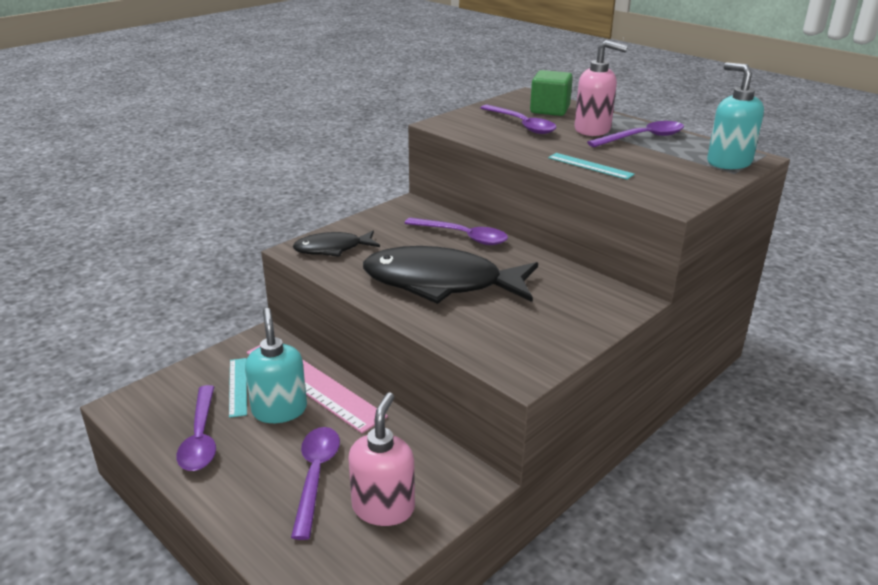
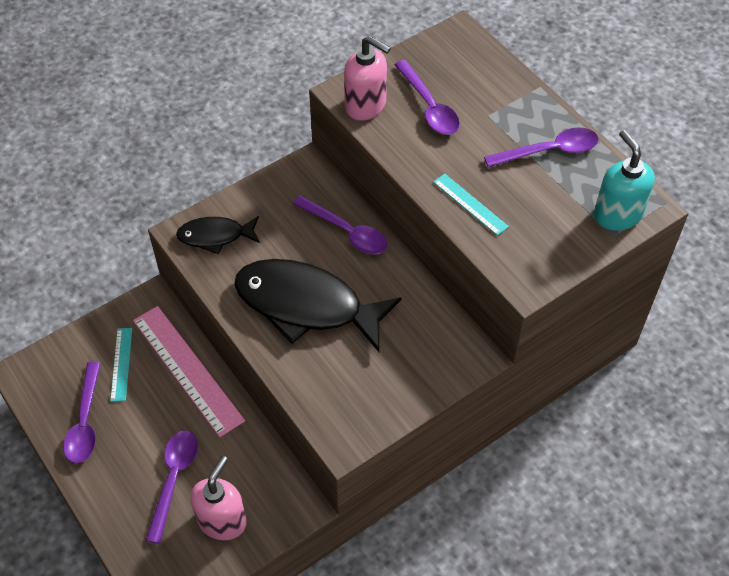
camera: 10 degrees right, 25 degrees up
turquoise soap dispenser [245,308,307,423] -> none
green cube [530,70,573,116] -> none
pink soap dispenser [574,40,628,136] -> pink soap dispenser moved to [344,36,391,121]

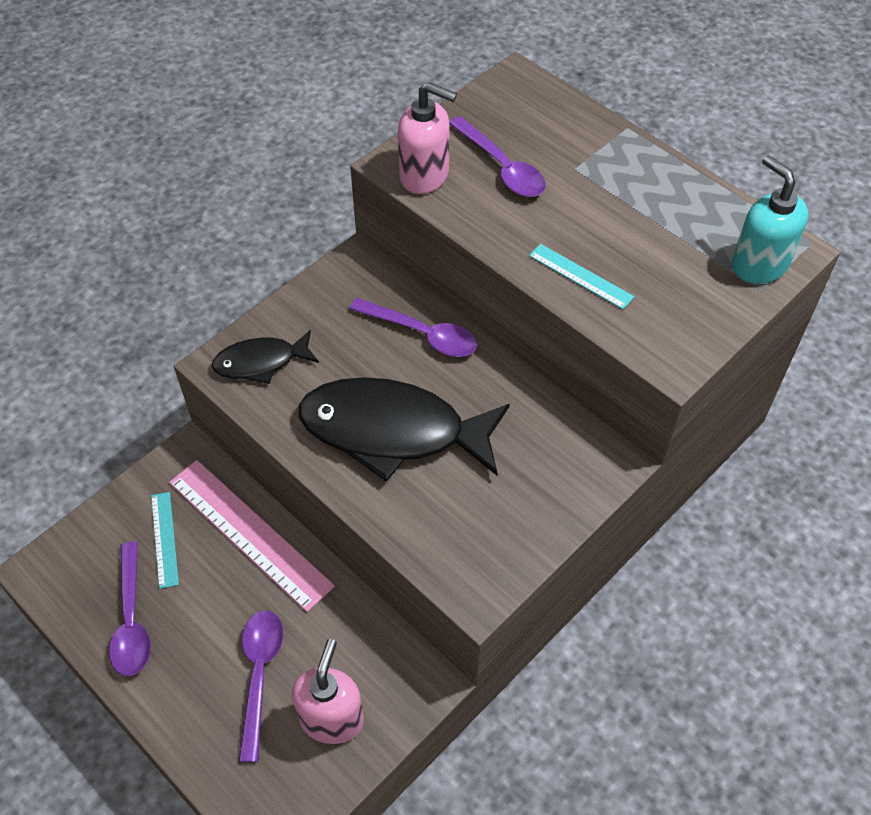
camera: 10 degrees left, 0 degrees up
purple spoon [484,127,599,168] -> none

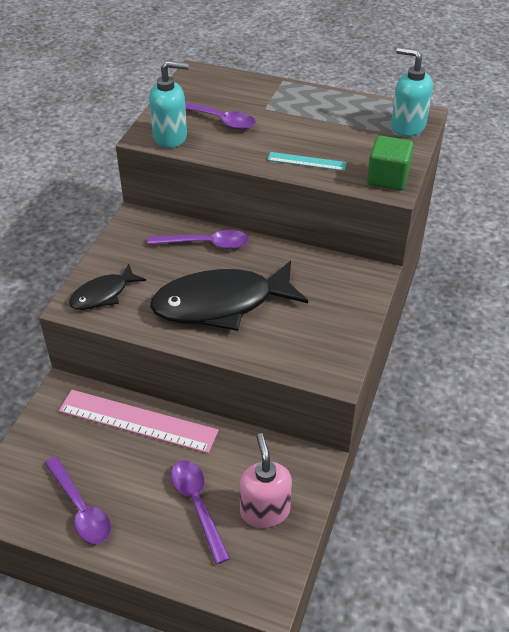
camera: 25 degrees left, 10 degrees down
turquoise ruler [151,492,179,589] -> none
pink soap dispenser [398,82,457,194] -> turquoise soap dispenser [149,61,189,148]
none -> green cube [367,136,414,191]

